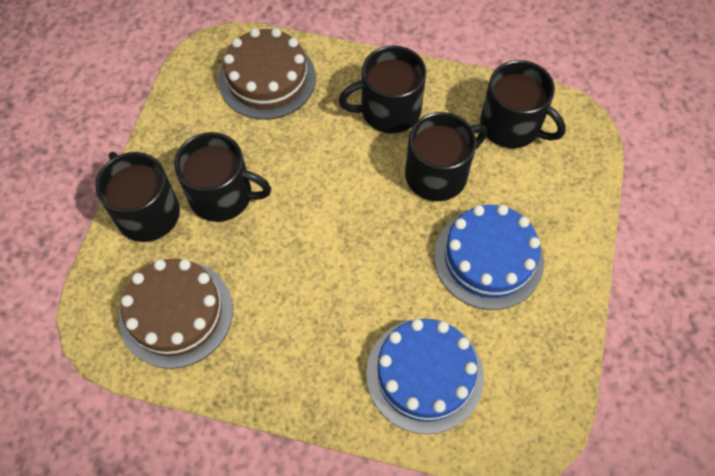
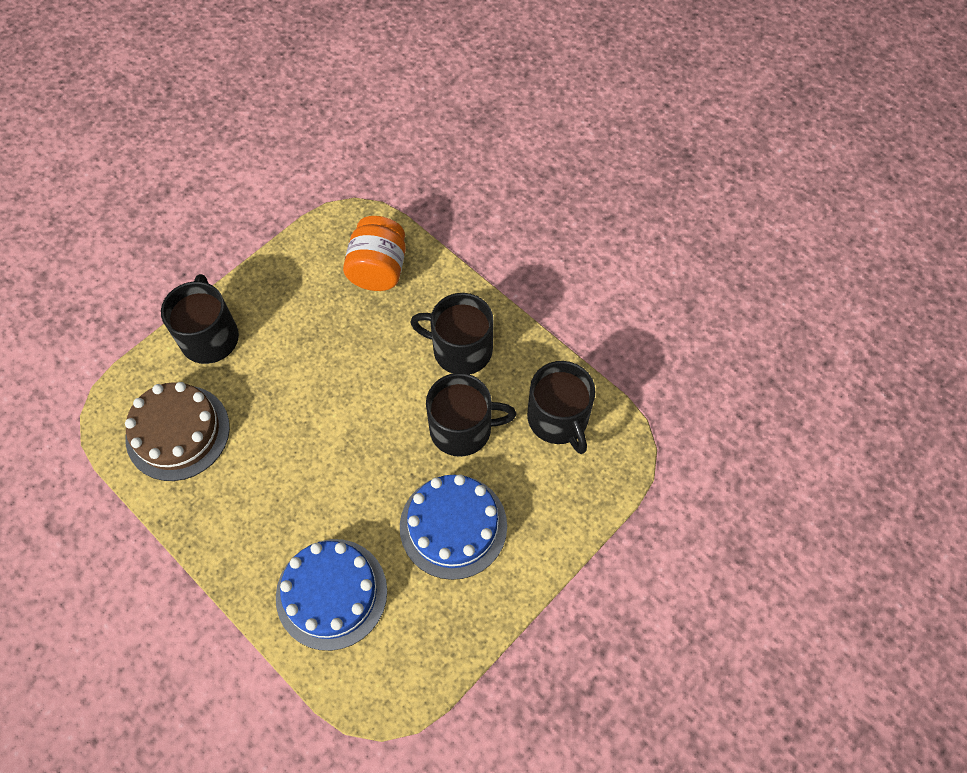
camera: 30 degrees right, 0 degrees up
black mug [174,132,271,222] -> none
brown cake [218,28,316,120] -> orange jar [343,216,406,291]

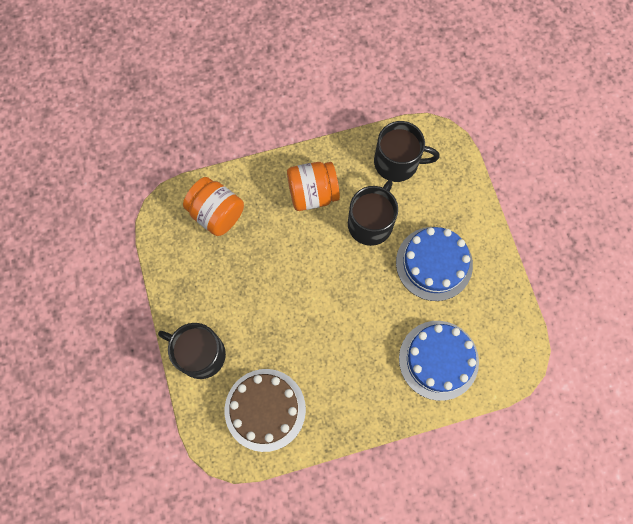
camera: 60 degrees left, 10 degrees up
black mug [410,293,493,375] -> orange jar [287,162,340,211]

